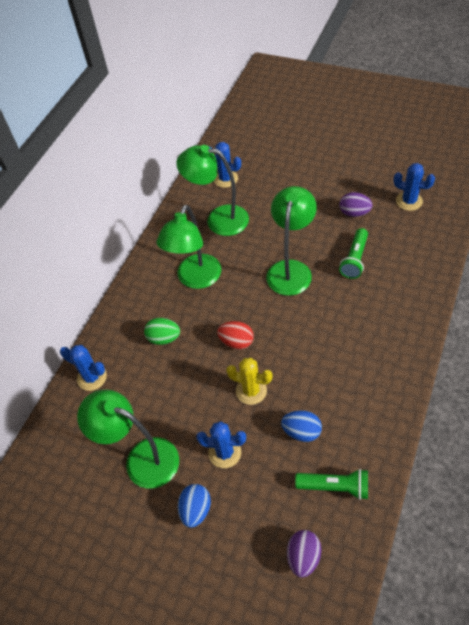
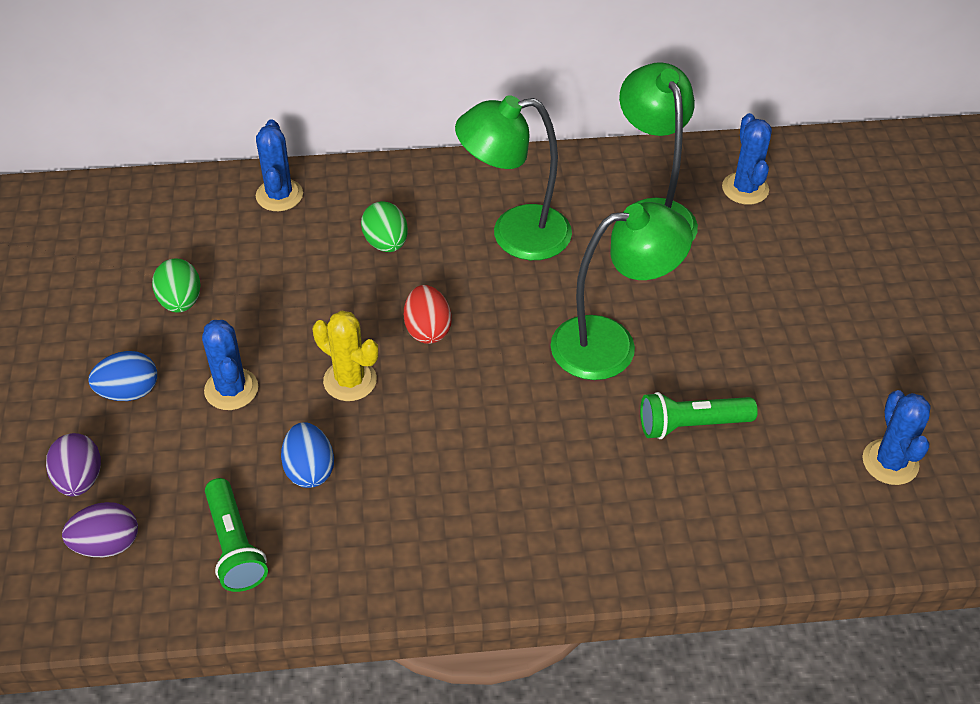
camera: 55 degrees right, 5 degrees down
green lamp [77,389,179,489] -> green egg [152,258,201,313]
yellow cactus [226,358,272,405] -> yellow cactus turned 45 degrees counterclockwise [312,311,378,401]
purple egg [340,192,372,217] -> purple egg moved to [46,433,101,497]

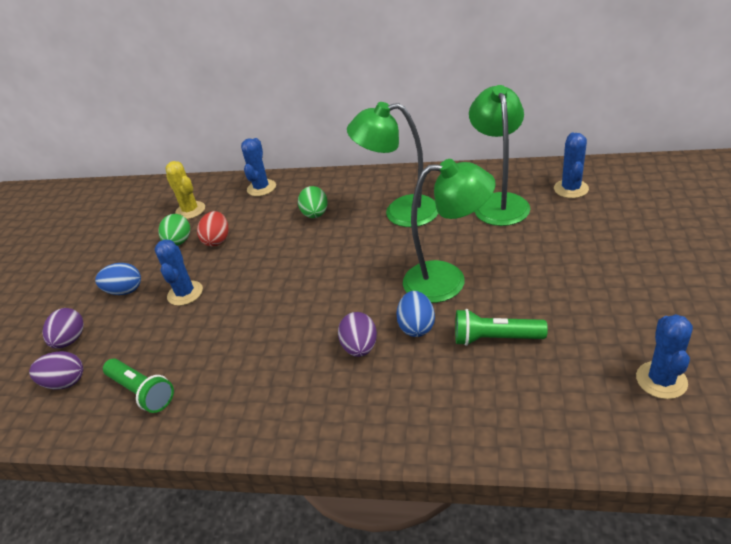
camera: 20 degrees right, 10 degrees down
green flashlight [205,478,268,592] -> green flashlight turned 45 degrees counterclockwise [103,358,174,413]
blue egg [281,422,334,488] -> blue egg moved to [396,291,435,337]
yellow cactus [312,311,378,401] -> yellow cactus moved to [166,161,205,219]
red egg [404,285,452,344] -> red egg moved to [197,211,228,246]
none -> purple egg [338,312,377,357]

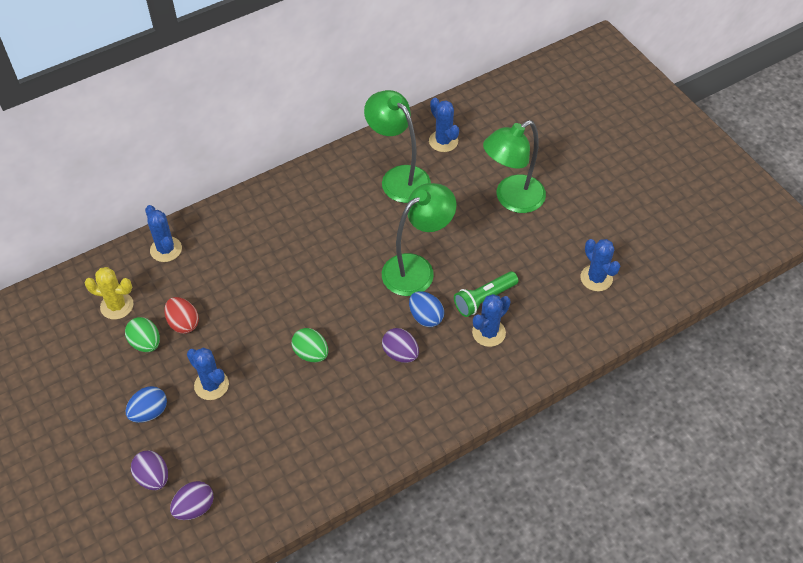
camera: 45 degrees left, 15 degrees up
green flashlight [103,358,174,413] -> none
green egg [298,186,328,218] -> green egg moved to [291,328,328,362]
green lamp [347,102,438,227] -> green lamp moved to [483,120,546,213]
none -> blue cactus [472,294,511,347]

